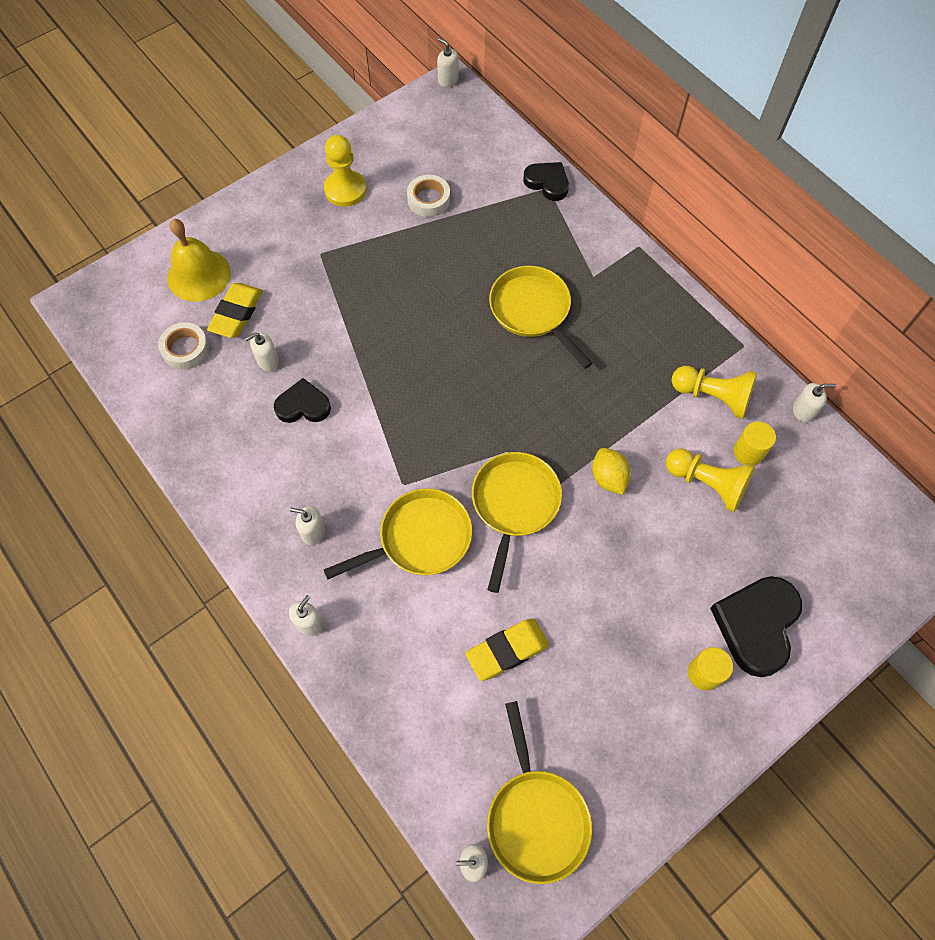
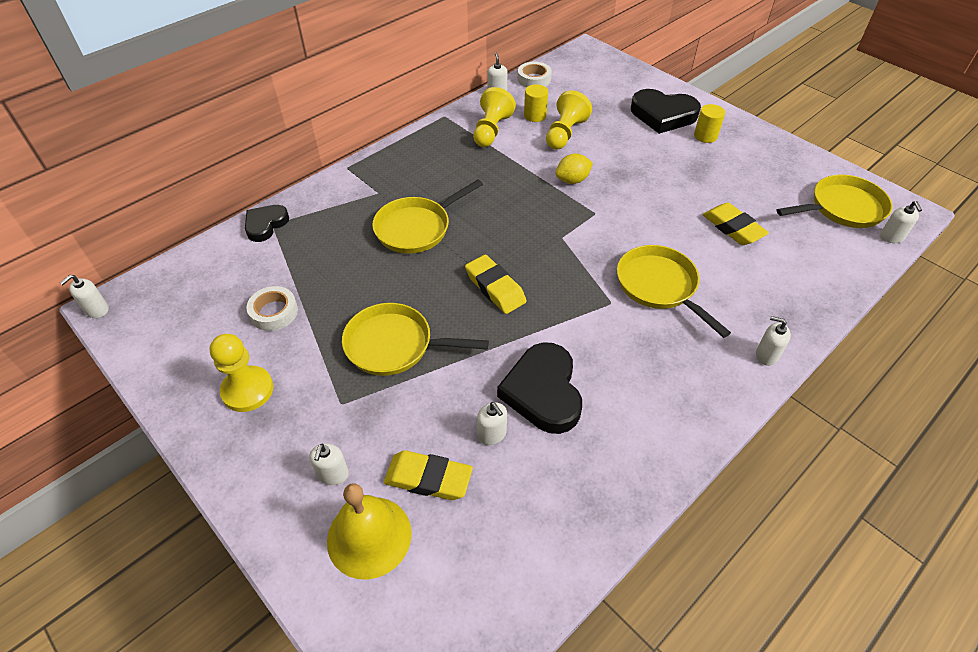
camera: 95 degrees left, 15 degrees down
white tape [158,322,209,370] -> white tape moved to [518,62,552,87]
black heart [274,378,331,423] -> black heart [497,342,582,434], size x1.63
white soap dispenser [290,506,325,545] -> white soap dispenser moved to [309,443,349,485]
yellow pan [472,452,562,593] -> yellow pan moved to [342,303,489,376]
none -> yellow eraser [465,254,526,314]

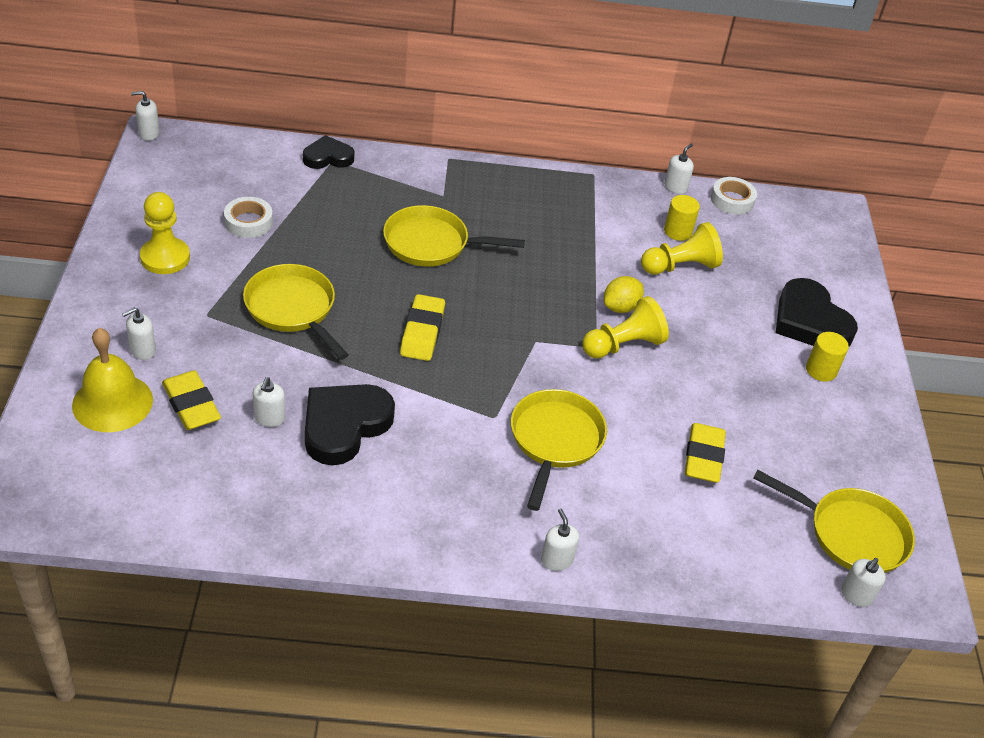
camera: 40 degrees right, 5 degrees down
yellow pawn [473,87,516,147] -> yellow pawn moved to [582,296,669,359]
yellow lemon [555,154,593,184] -> yellow lemon turned 60 degrees counterclockwise [604,276,644,313]

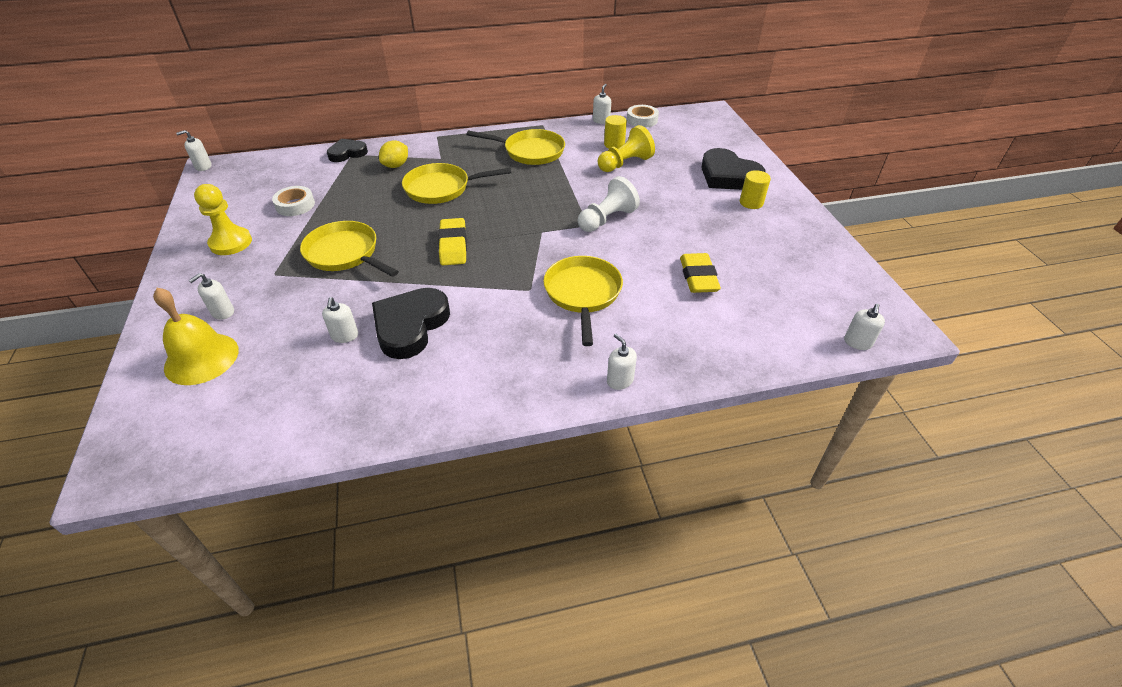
camera: 10 degrees left, 0 degrees up
yellow eraser [162,371,221,430] -> none
yellow pawn [582,296,669,359] -> white pawn [578,176,640,232]
yellow lemon [604,276,644,313] -> yellow lemon moved to [379,140,408,168]
yellow pan [753,470,915,573] -> yellow pan moved to [466,129,565,165]

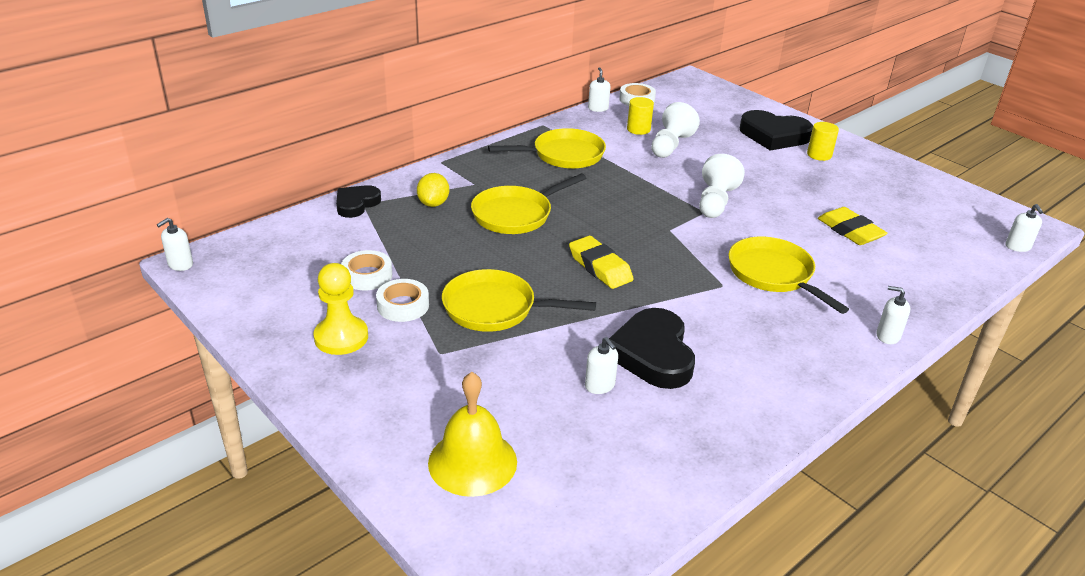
camera: 30 degrees left, 10 degrees down
white soap dispenser [189,273,234,320] -> none
yellow pawn [598,125,655,172] -> white pawn [651,102,700,158]
none -> white tape [376,279,429,322]

